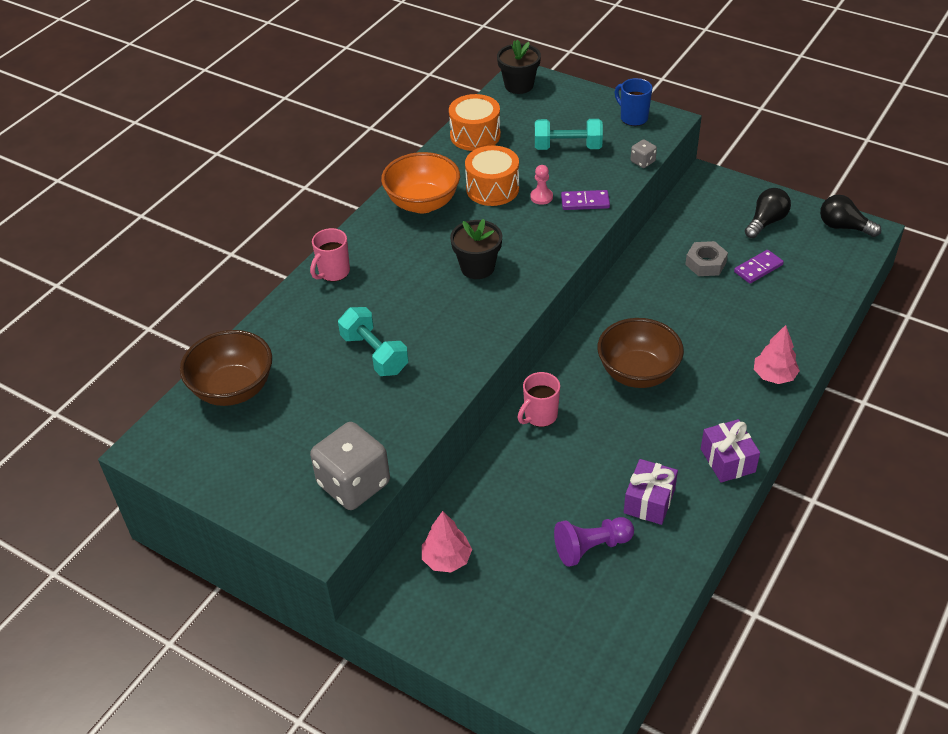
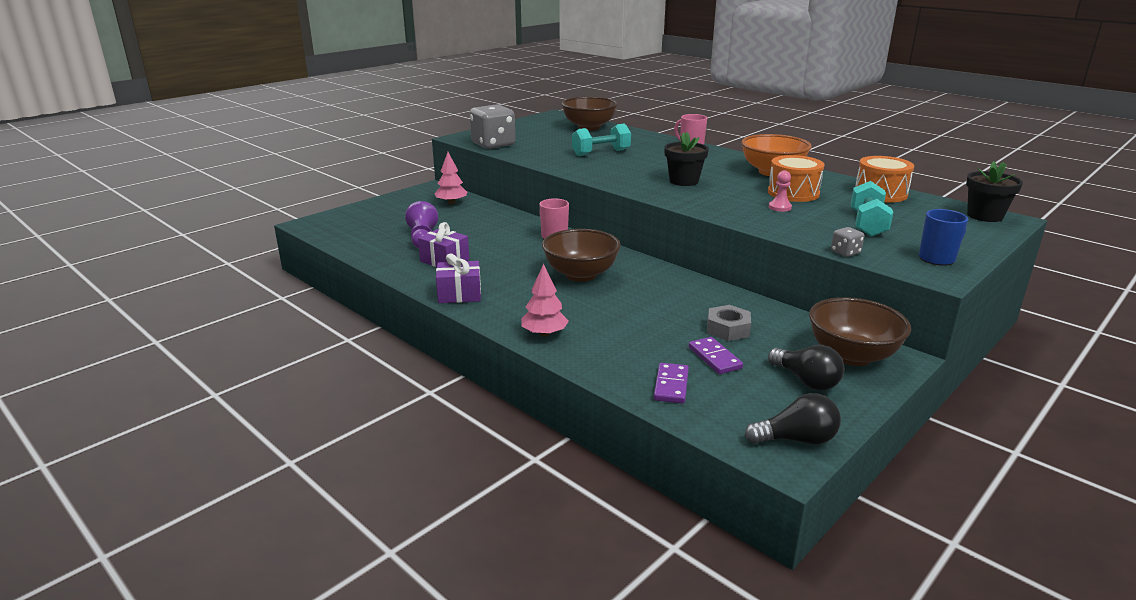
camera: 100 degrees right, 20 degrees down
purple domino [561,190,610,210] -> purple domino moved to [654,363,689,403]
black light bulb [820,195,881,237] -> black light bulb turned 45 degrees clockwise [745,393,841,445]
none -> brown bowl [809,297,911,366]

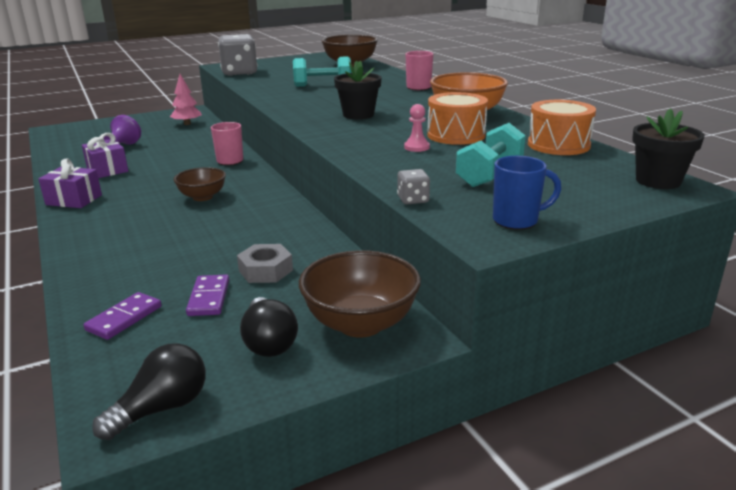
camera: 20 degrees right, 0 degrees up
pink tree [521,264,568,337] -> none
brown bowl [542,229,621,282] -> brown bowl [173,167,226,201], size x0.63
black light bulb [745,393,841,445] -> black light bulb turned 60 degrees counterclockwise [92,343,206,440]

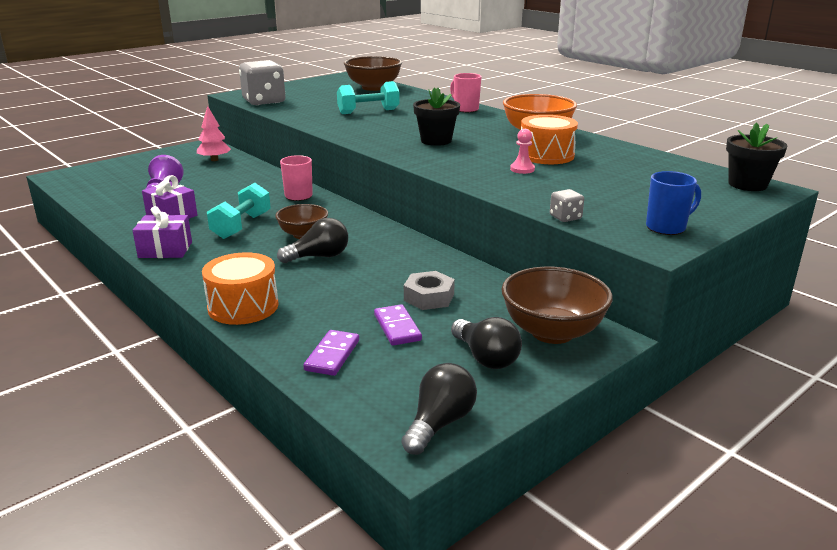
camera: 15 degrees left, 0 degrees up
turquoise dumbbell [456,123,526,187] -> turquoise dumbbell moved to [207,183,271,239]
orange drum [528,100,596,155] -> orange drum moved to [202,252,278,325]
none -> black light bulb [277,218,348,263]

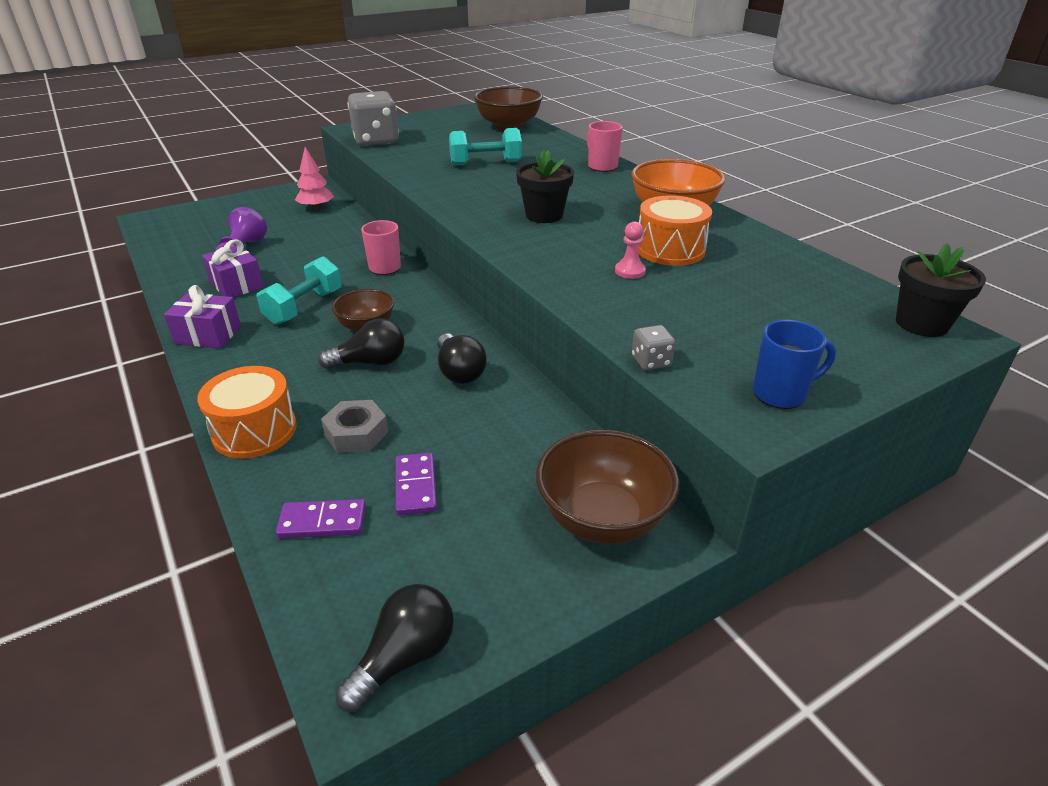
camera: 10 degrees right, 10 degrees up
purple domino [303,330,359,376] -> purple domino turned 60 degrees clockwise [276,499,366,539]
grey nut [404,271,455,310] -> grey nut moved to [321,400,388,453]
black light bulb [451,317,522,369] -> black light bulb moved to [437,333,487,384]

